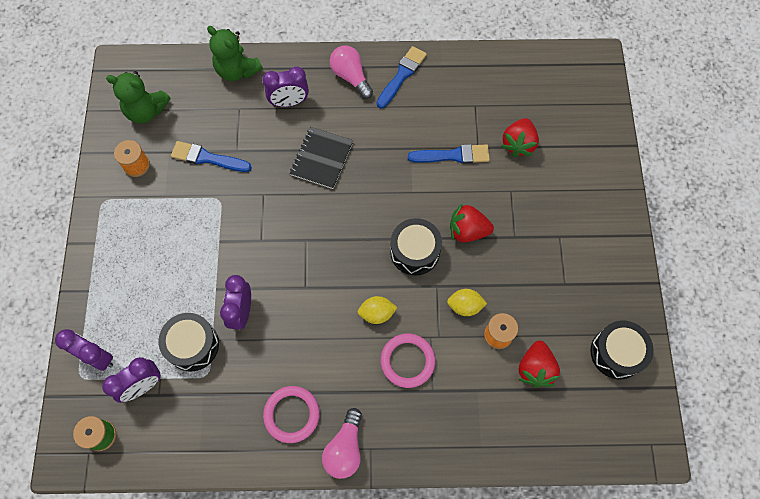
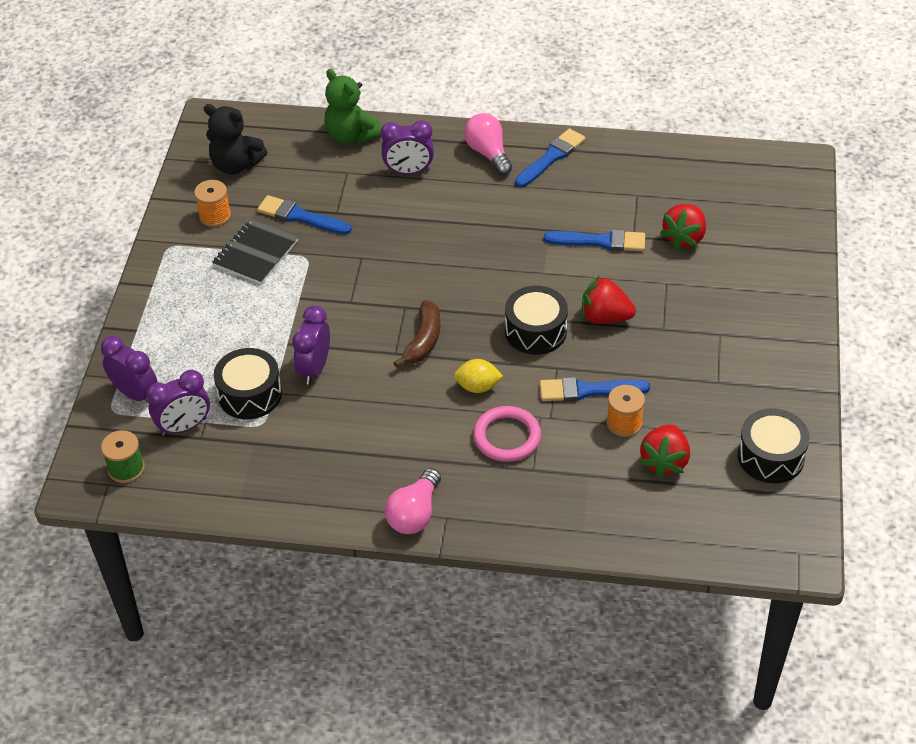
camera: 10 degrees right, 20 degrees down
green teddy bear [106,71,170,124] -> black teddy bear [204,104,267,174]
pink ring [263,386,320,443] -> none
black notebook [290,127,353,189] -> black notebook moved to [212,218,298,284]
yellow lemon [447,289,487,316] -> blue brush [540,377,650,401]
none -> brown banana [393,300,441,368]

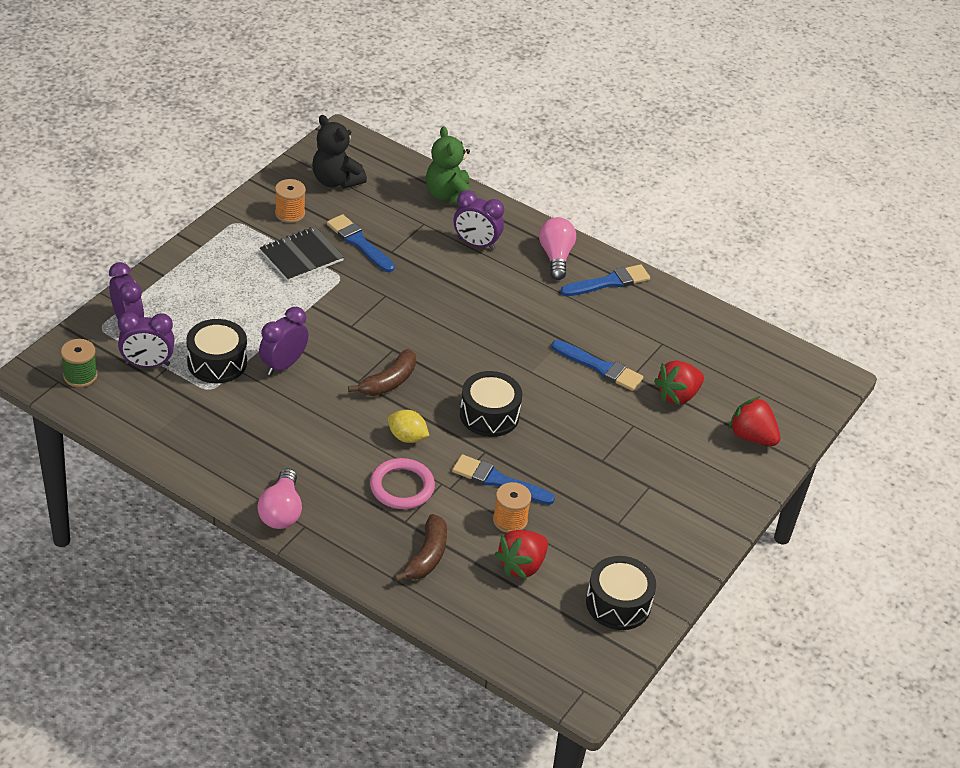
camera: 20 degrees right, 5 degrees down
pink light bulb [385,468,441,534] -> pink light bulb turned 45 degrees counterclockwise [257,468,302,529]
red strawberry [582,276,636,324] -> red strawberry moved to [729,396,780,446]
none -> brown banana [394,514,447,582]

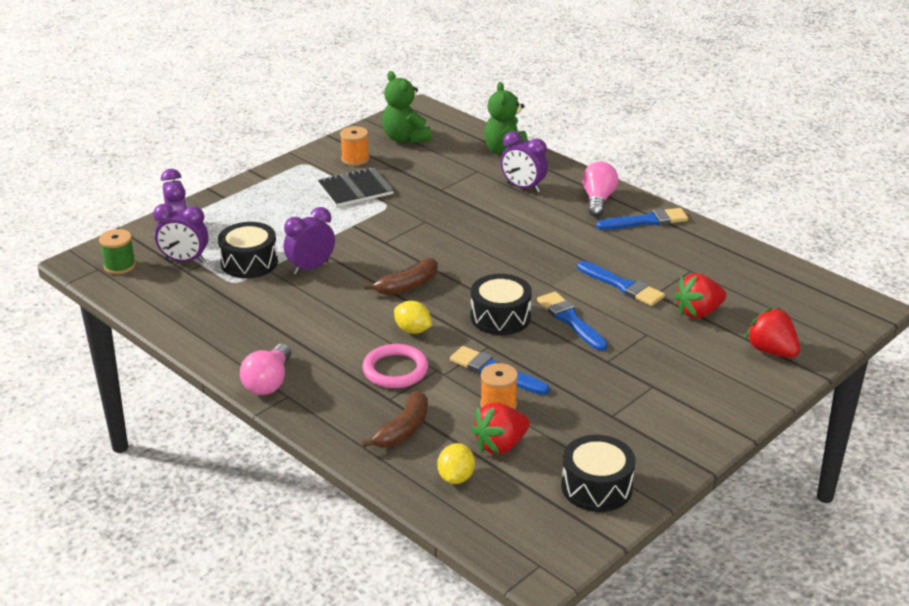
camera: 15 degrees right, 10 degrees down
black teddy bear [312,115,367,189] -> green teddy bear [382,71,432,144]
blue brush [327,214,395,272] -> blue brush moved to [537,291,608,351]
none -> yellow lemon [437,443,475,484]

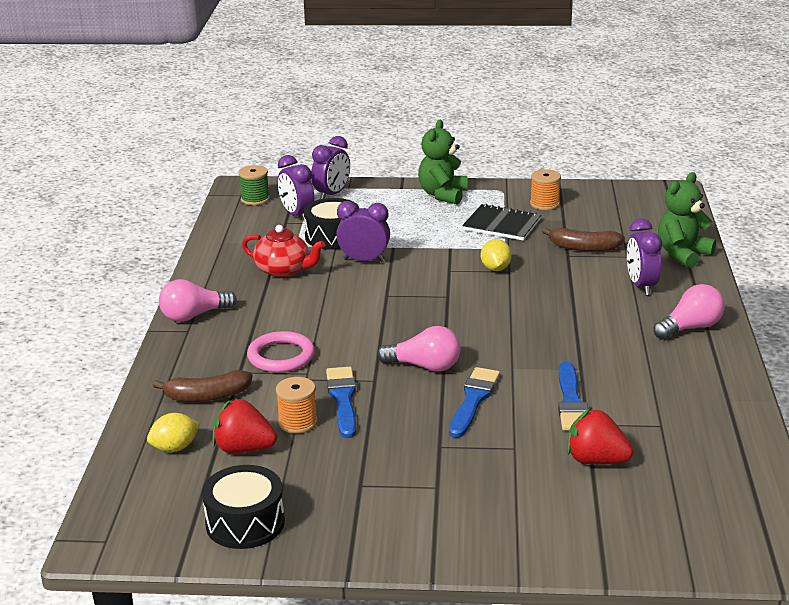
camera: 50 degrees right, 5 degrees down
brown banana [364,258,438,295] -> brown banana moved to [542,228,625,252]
green teddy bear [382,71,432,144] -> green teddy bear moved to [418,120,468,205]
yellow lemon [394,301,432,334] -> yellow lemon moved to [481,239,512,271]
black drum [471,274,532,335] -> pink light bulb [377,326,460,372]
blue brush [596,208,688,230] -> none
red strawberry [745,307,800,358] -> none
none -> red teapot [242,225,325,277]

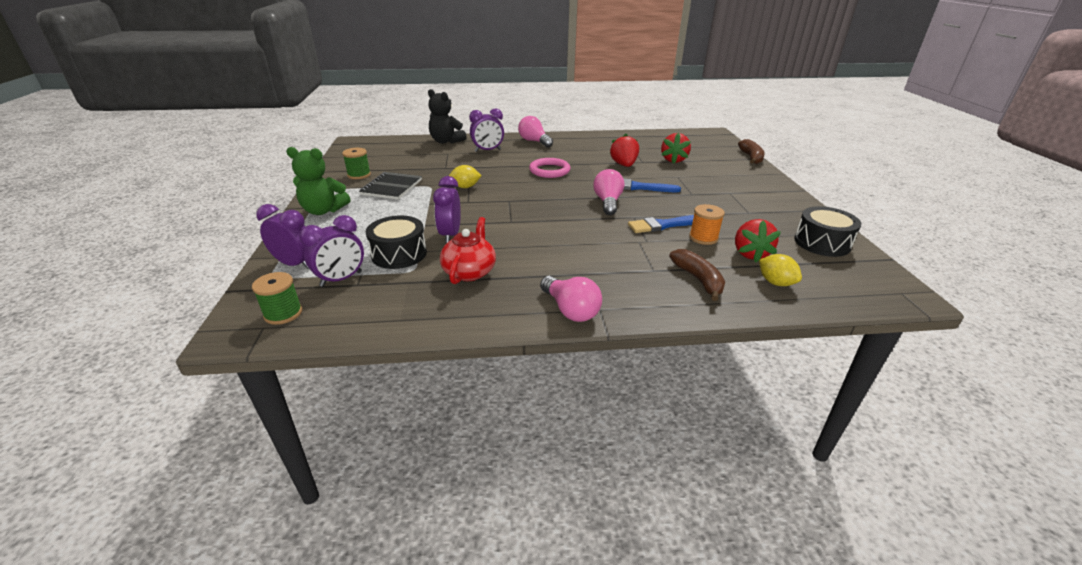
camera: 100 degrees left, 5 degrees up
pink ring [247,331,315,373] -> pink ring moved to [529,158,571,178]
orange spool [530,169,561,210] -> green spool [342,148,371,179]
brown banana [542,228,625,252] -> brown banana moved to [738,139,765,164]
blue brush [558,362,588,431] -> red strawberry [610,134,639,167]
green teddy bear [658,172,716,268] -> black teddy bear [428,89,467,144]

